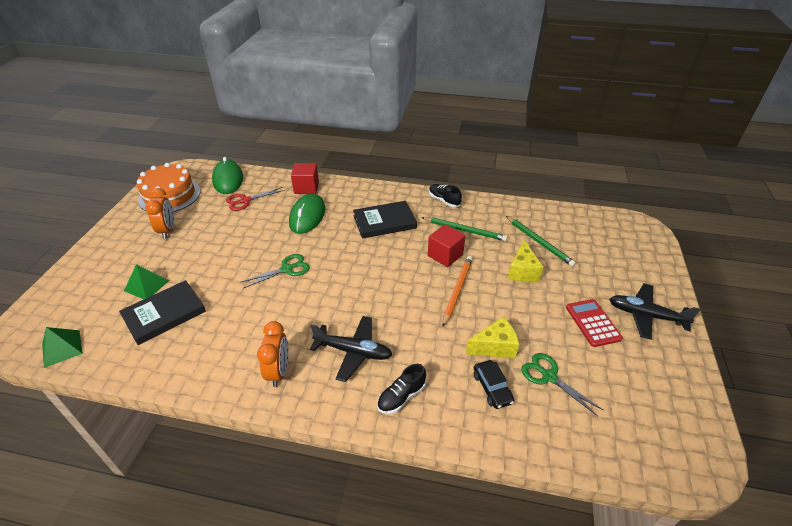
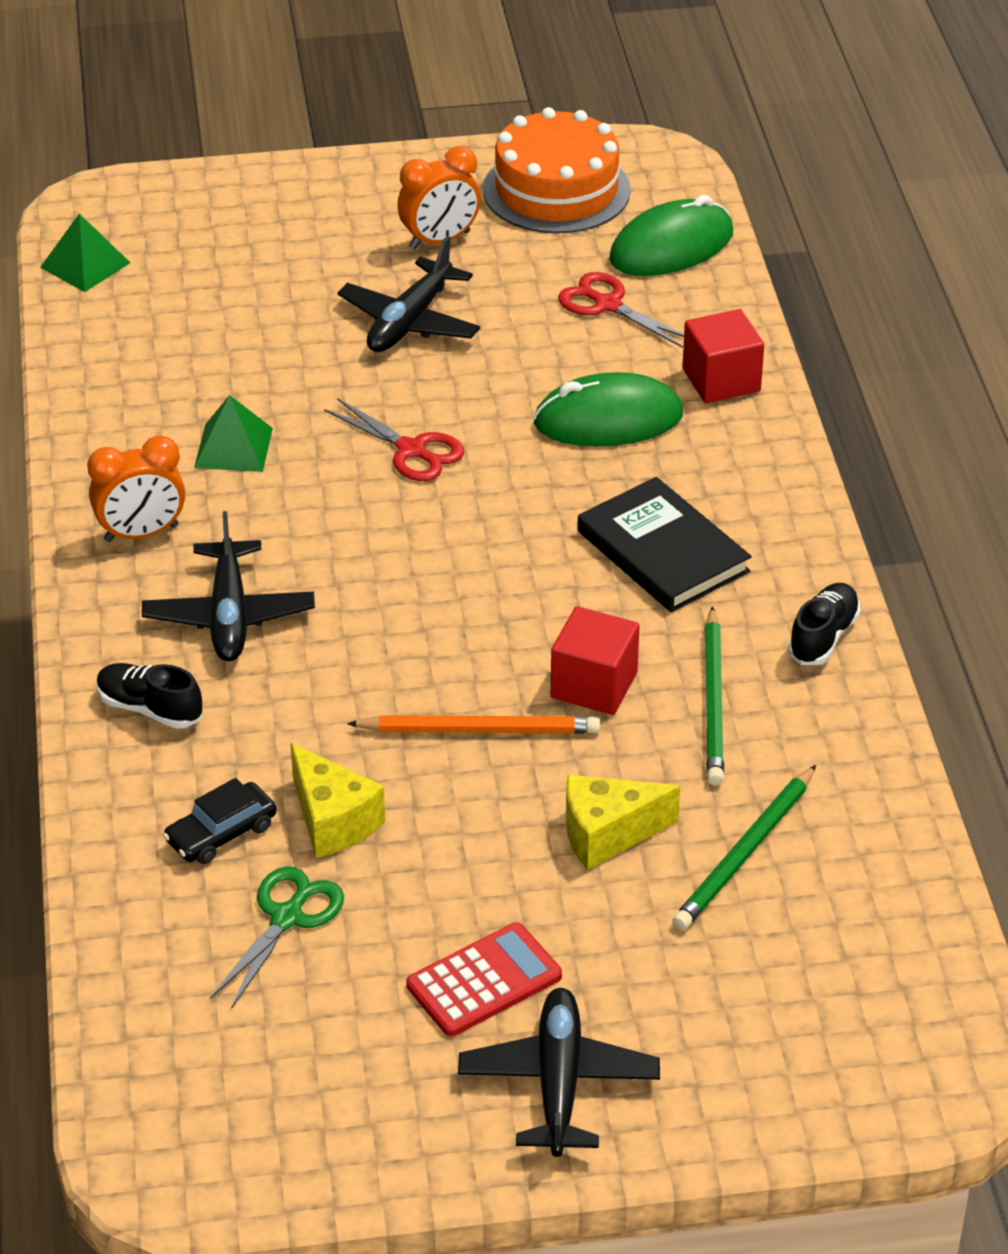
camera: 70 degrees right, 0 degrees up
black book [119,280,206,345] -> none
green pyramid [124,264,169,299] -> green pyramid moved to [194,395,273,472]
green scissors [241,254,310,288] -> red scissors [324,398,465,481]
none -> black plane [337,236,480,352]

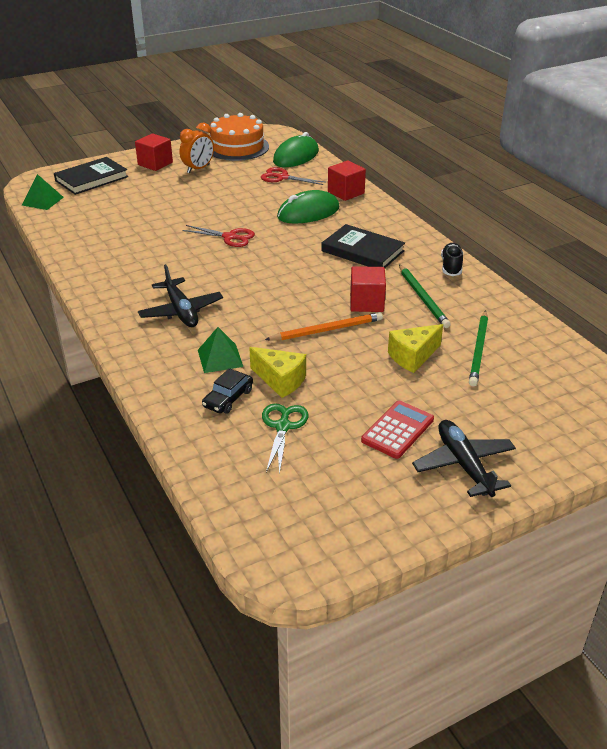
camera: 20 degrees left, 5 degrees down
orange clock [87,435,185,542] -> none
black shoe [97,663,202,729] -> none
green pyramid [194,395,273,472] -> green pyramid moved to [198,327,243,373]
black plane [337,236,480,352] -> none
none -> black book [54,157,128,195]
none -> red cube [135,133,173,171]

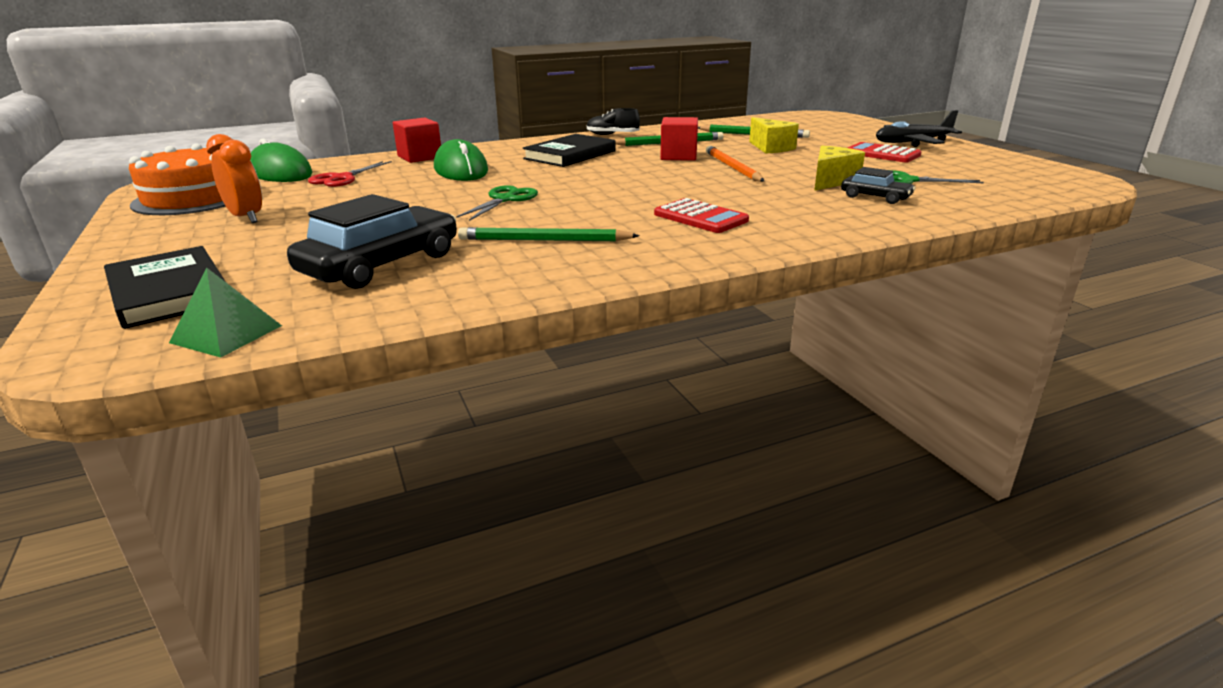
camera: 85 degrees left, 10 degrees down
red cube [135,133,173,171] -> none
black plane [138,264,223,327] -> red calculator [654,198,749,233]
red scissors [182,225,255,247] -> green scissors [456,185,538,221]
green pyramid [198,327,243,373] -> none
none -> black car [287,194,457,289]
none -> green pencil [458,227,640,241]

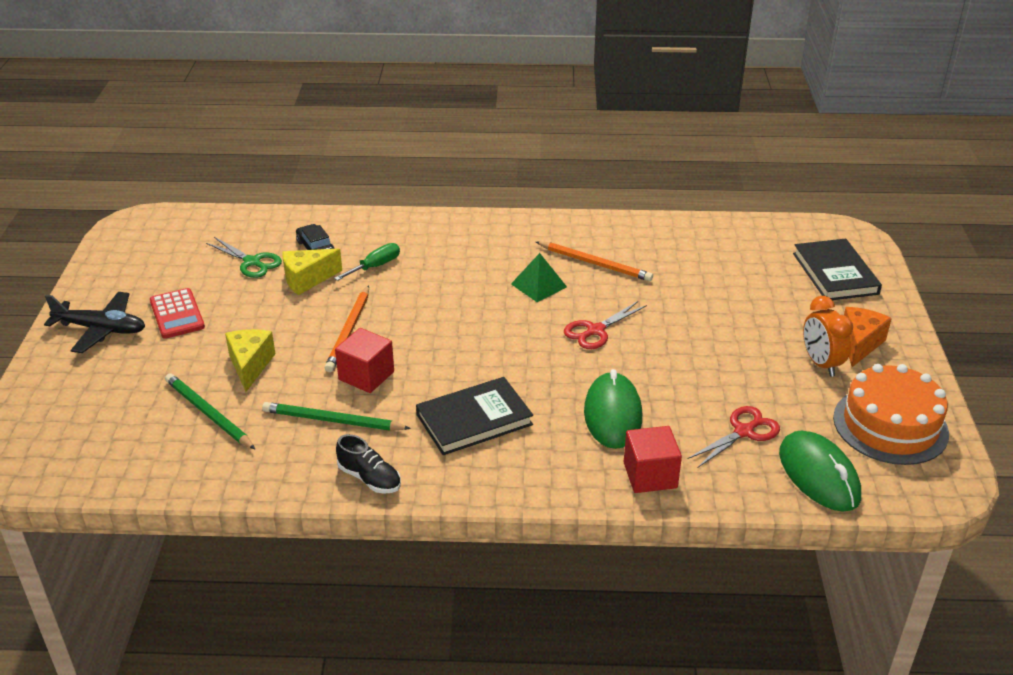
camera: 155 degrees left, 10 degrees up
green pyramid [169,267,282,358] -> green pyramid moved to [511,253,567,302]
black car [287,194,457,289] -> none
green scissors [456,185,538,221] -> red scissors [564,301,647,349]
green pencil [458,227,640,241] -> orange pencil [536,241,653,281]
red calculator [654,198,749,233] -> none
none -> green screwdriver [334,243,400,281]
none -> orange cheese [844,307,892,367]

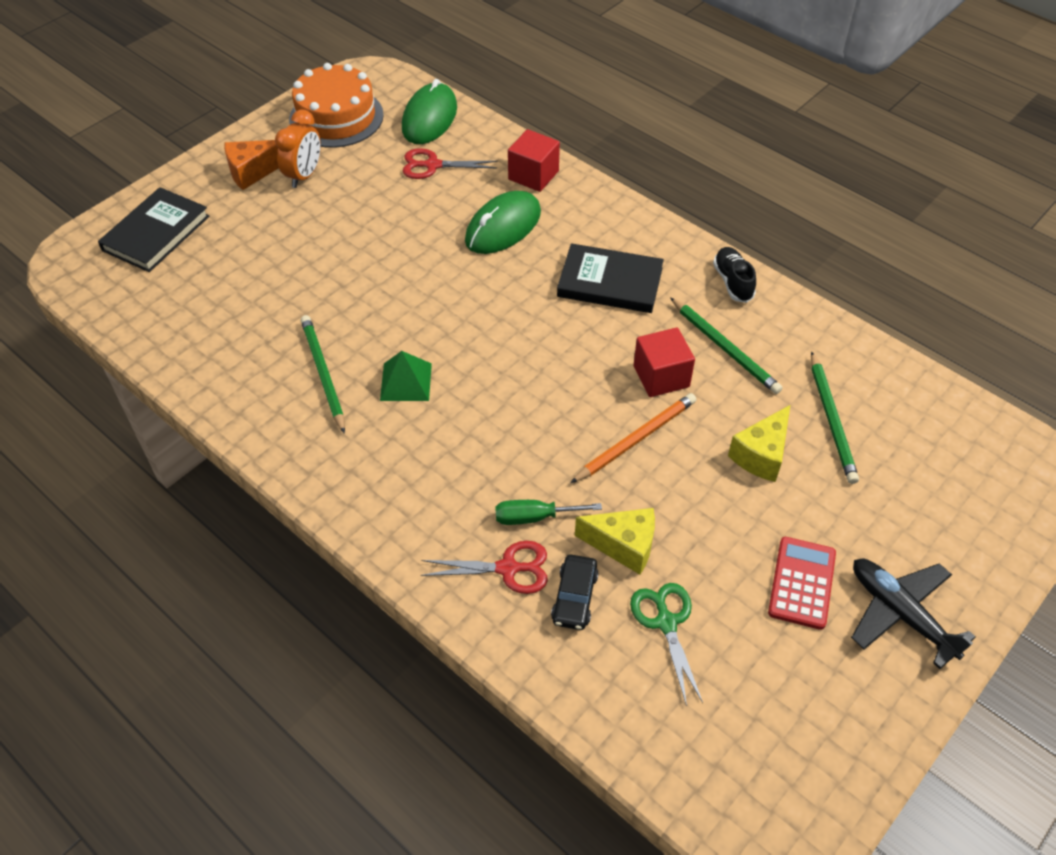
camera: 140 degrees left, 15 degrees up
orange pencil [536,241,653,281] -> green pencil [301,315,345,434]
red scissors [564,301,647,349] -> red scissors moved to [421,541,548,594]

